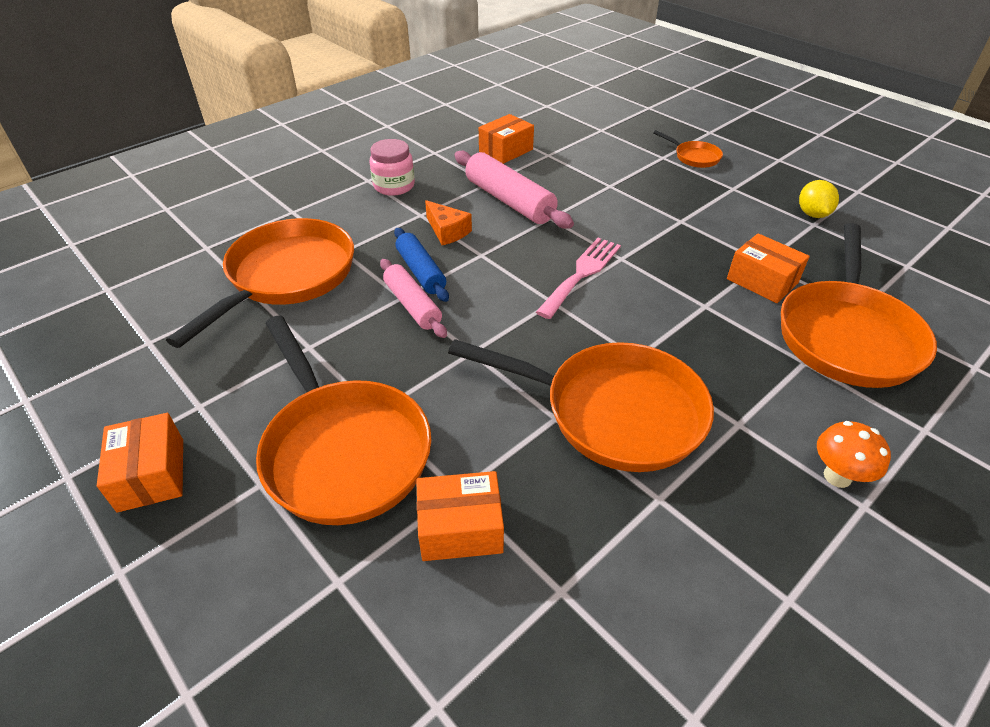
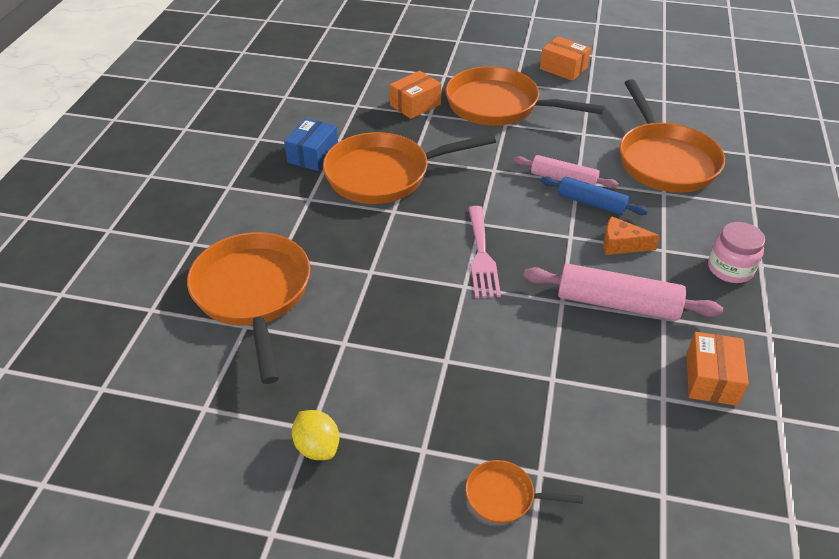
camera: 145 degrees right, 0 degrees up
orange box [727,233,810,303] -> none
orange mushroom [817,421,891,488] -> none
none -> blue box [284,118,338,171]

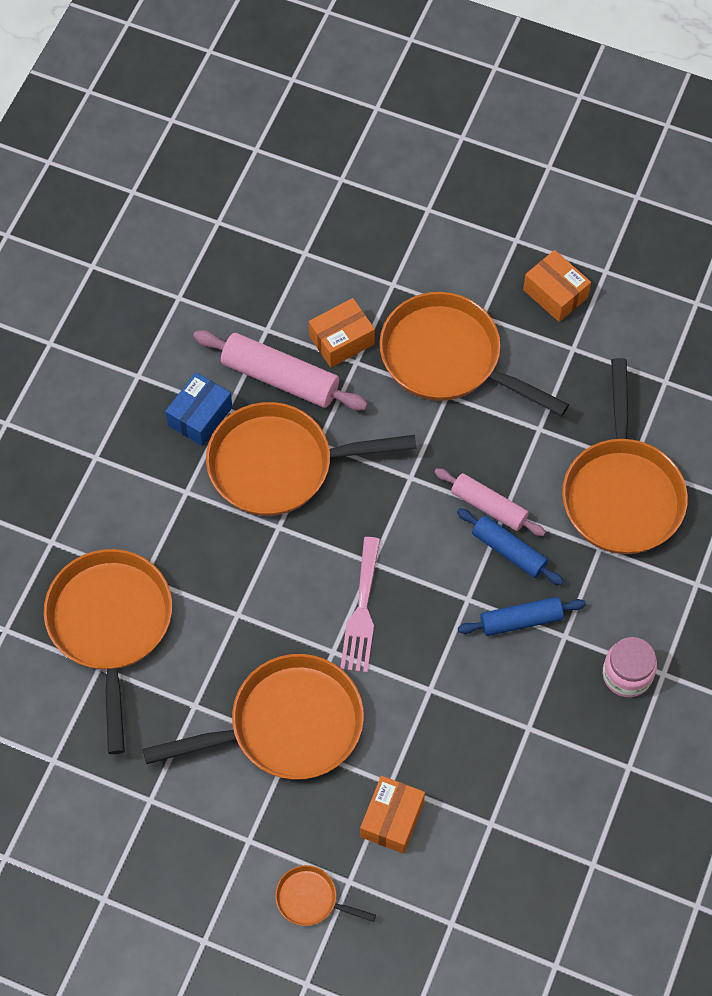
camera: 10 degrees right, 20 degrees up
yellow lemon [292,410,339,460] -> none
pink rolling pin [523,263,723,321] -> pink rolling pin moved to [193,330,368,411]
orange cheese [603,216,660,255] -> blue rolling pin [458,597,586,636]
orange box [687,332,749,406] -> orange box moved to [360,776,425,854]
none -> orange pan [143,654,364,780]

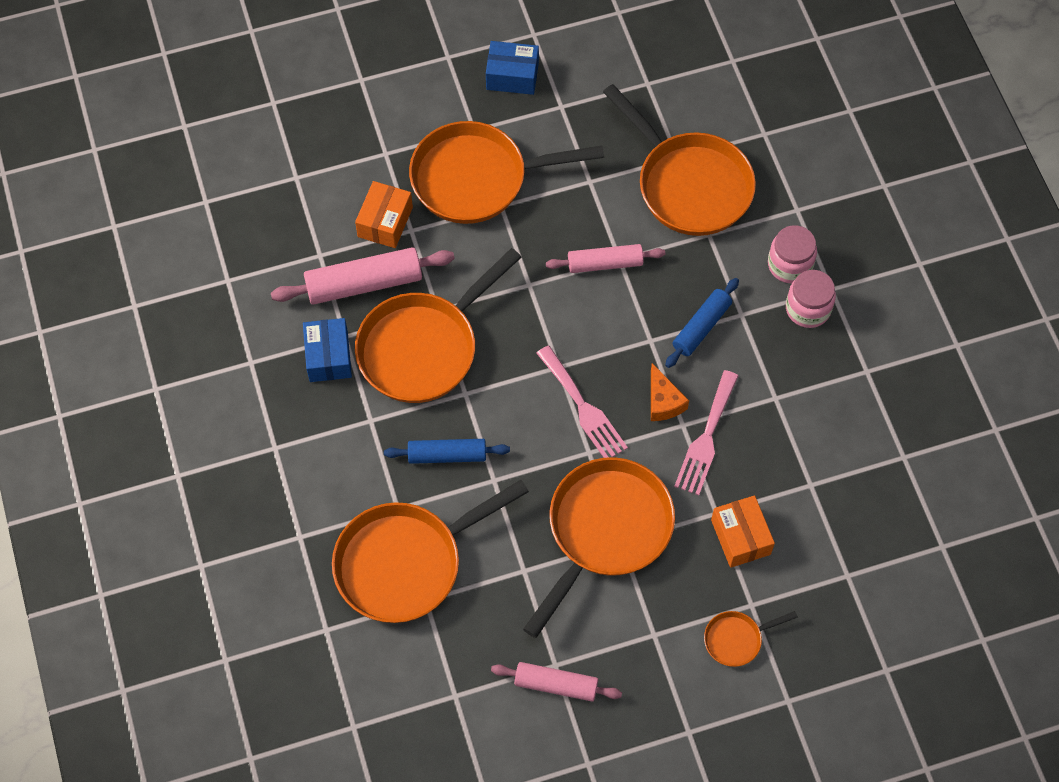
camera: 40 degrees left, 0 degrees up
orange pan [44,549,172,754] -> orange pan turned 75 degrees counterclockwise [332,480,529,623]
blue rolling pin [457,508,564,585] -> blue rolling pin moved to [384,439,510,464]
orange box [523,250,591,322] -> blue box [486,41,539,95]
none -> pink rolling pin [491,662,622,702]
none -> orange cheese [651,363,689,421]
none -> pink fork [674,370,738,495]
none -> pink jar [768,225,817,283]

